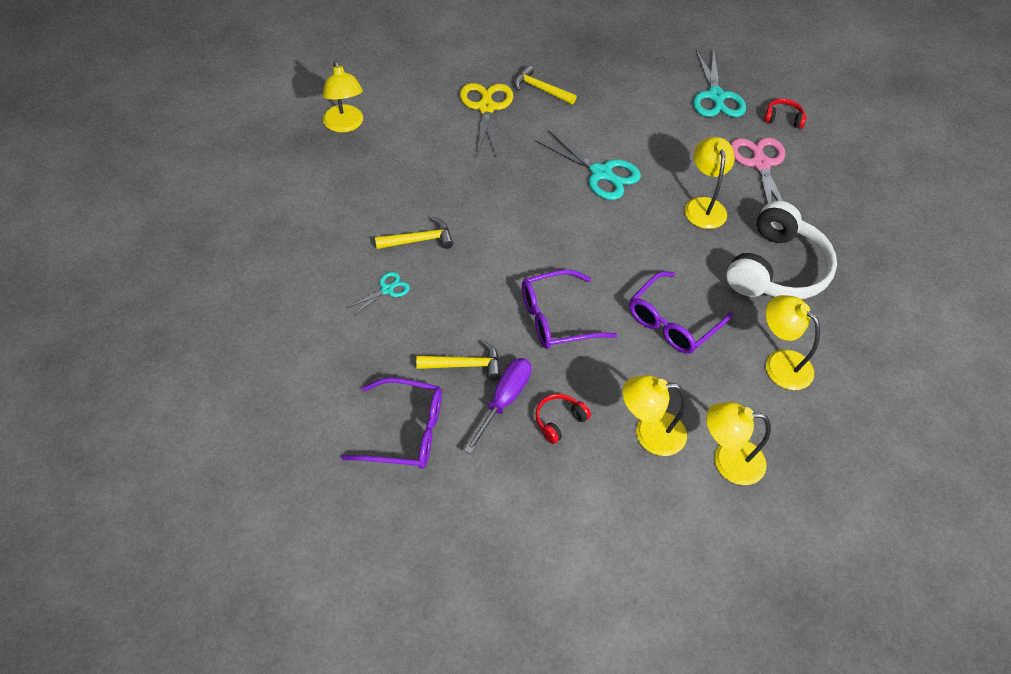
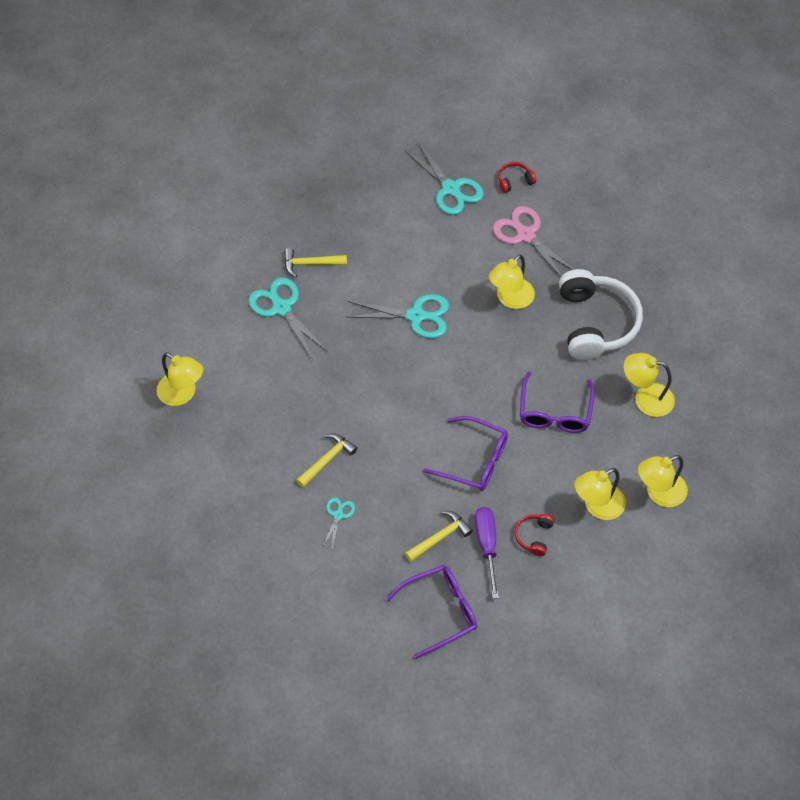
camera: 30 degrees left, 5 degrees up
yellow scissors [460,83,513,156] -> turquoise scissors [248,277,328,360]
purple glasses [522,269,617,349] -> purple glasses turned 105 degrees counterclockwise [423,416,508,491]
yellow lamp [685,137,734,229] -> yellow lamp turned 105 degrees counterclockwise [489,254,535,309]

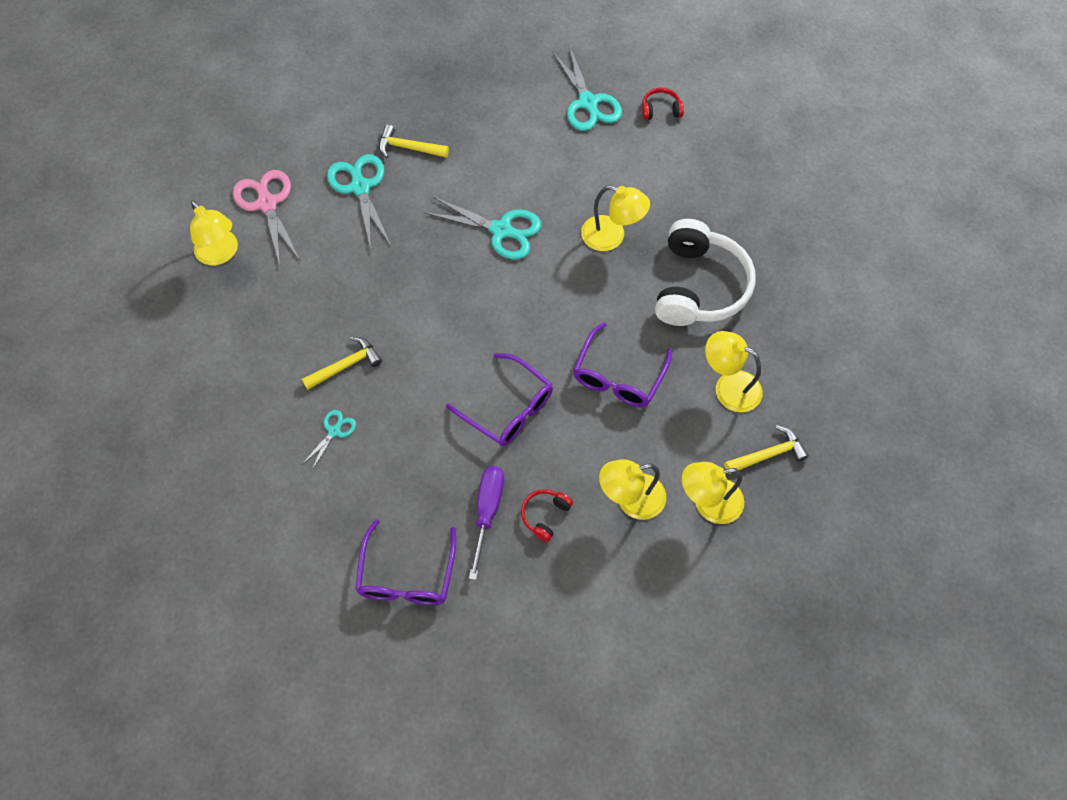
camera: 15 degrees right, 5 degrees up
purple glasses [386,565,477,659] -> purple glasses turned 105 degrees clockwise [355,519,456,605]
yellow hammer [405,511,473,562] -> yellow hammer moved to [724,425,809,474]
yellow lamp [489,254,535,309] -> yellow lamp turned 120 degrees counterclockwise [581,185,650,251]
pink scissors [493,206,574,277] -> pink scissors moved to [233,170,300,265]

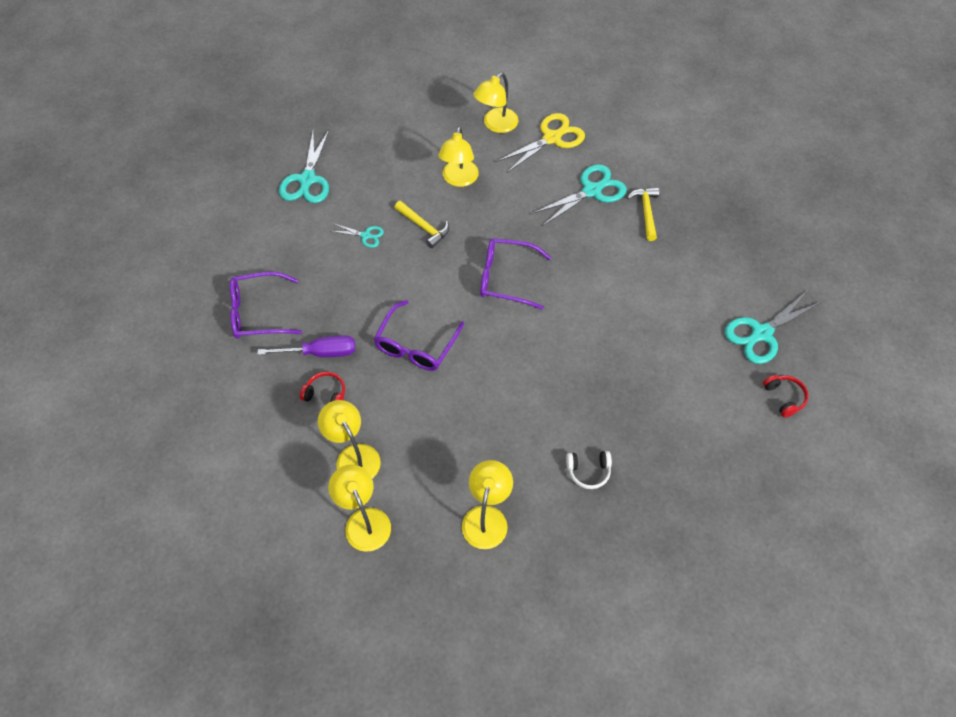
camera: 75 degrees right, 5 degrees down
pink scissors [233,170,300,265] -> yellow scissors [496,113,585,173]
turquoise scissors [424,196,541,260] -> turquoise scissors moved to [279,130,329,203]
purple glasses [573,322,672,407] -> purple glasses moved to [480,238,551,309]
yellow lamp [581,185,650,251] -> yellow lamp moved to [438,126,479,187]
white headphones [655,219,756,326] -> white headphones [566,451,612,489], size x0.42
yellow hammer [724,425,809,474] -> none

